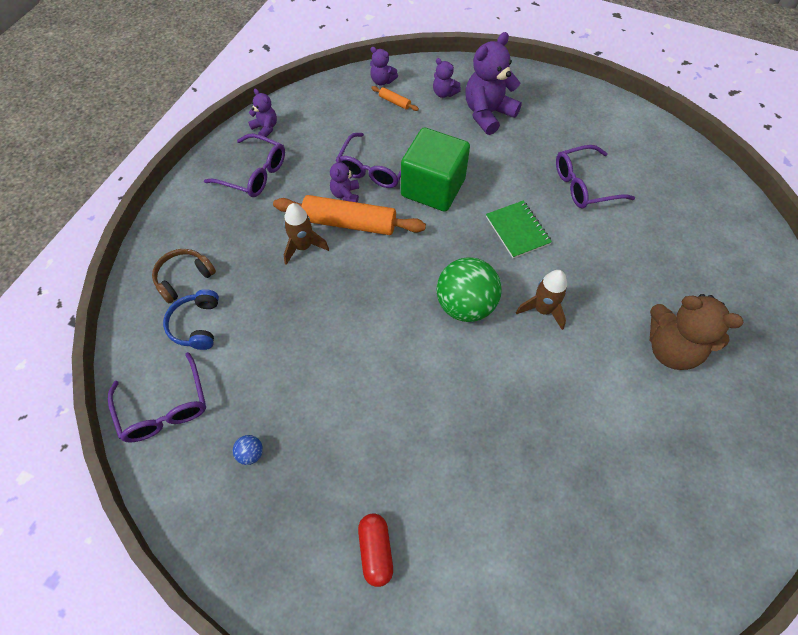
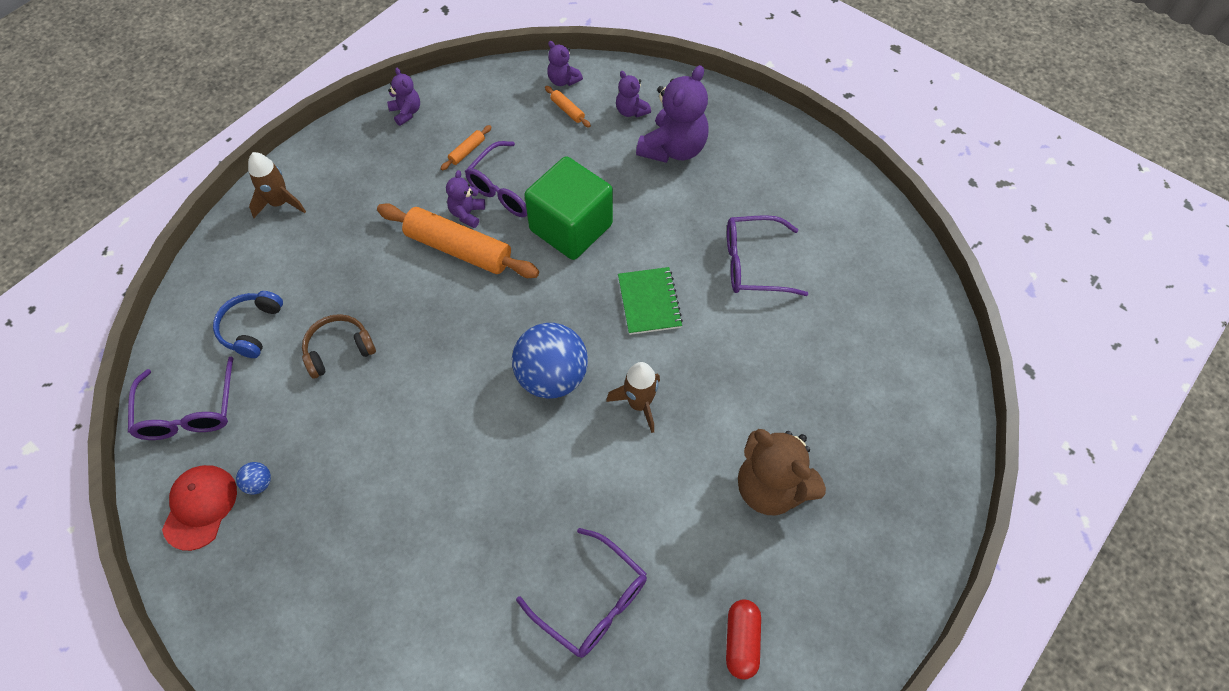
camera: 15 degrees right, 0 degrees up
brown headphones [152,249,216,303] -> brown headphones moved to [302,314,376,379]
purple glasses [204,133,285,197] -> purple glasses moved to [516,528,647,658]
brown rocket [284,203,329,265] -> brown rocket moved to [248,152,306,218]
red capsule [358,513,393,587] -> red capsule moved to [726,599,761,679]
green ball [436,257,502,322] -> blue ball [512,323,588,398]
purple teddy bear [466,32,522,135] -> purple teddy bear turned 150 degrees clockwise [636,65,709,163]
none -> red cap [162,465,237,551]
none -> orange rolling pin [440,125,492,170]

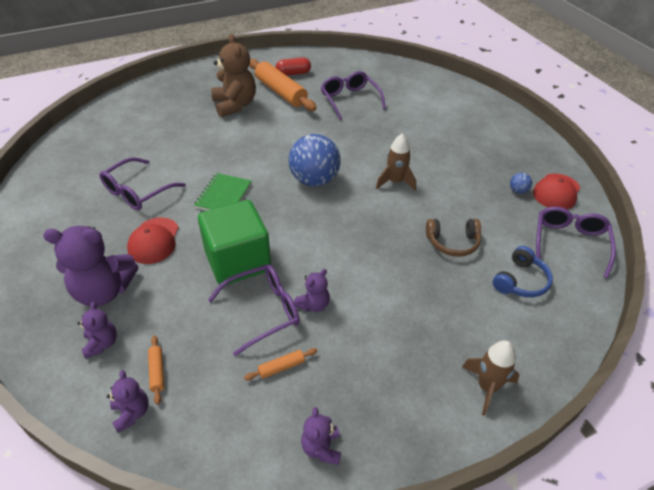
camera: 155 degrees left, 15 degrees down
orange rolling pin [377,203,539,278] -> orange rolling pin moved to [249,59,317,111]
brown rocket [606,362,660,433] -> brown rocket moved to [376,134,416,191]
purple teddy bear [636,65,709,163] -> purple teddy bear turned 150 degrees counterclockwise [43,226,138,306]
red capsule [726,599,761,679] -> red capsule turned 45 degrees clockwise [276,58,311,76]
purple glasses [727,215,808,296] -> purple glasses turned 105 degrees clockwise [100,157,186,210]
none -> red cap [127,217,179,264]

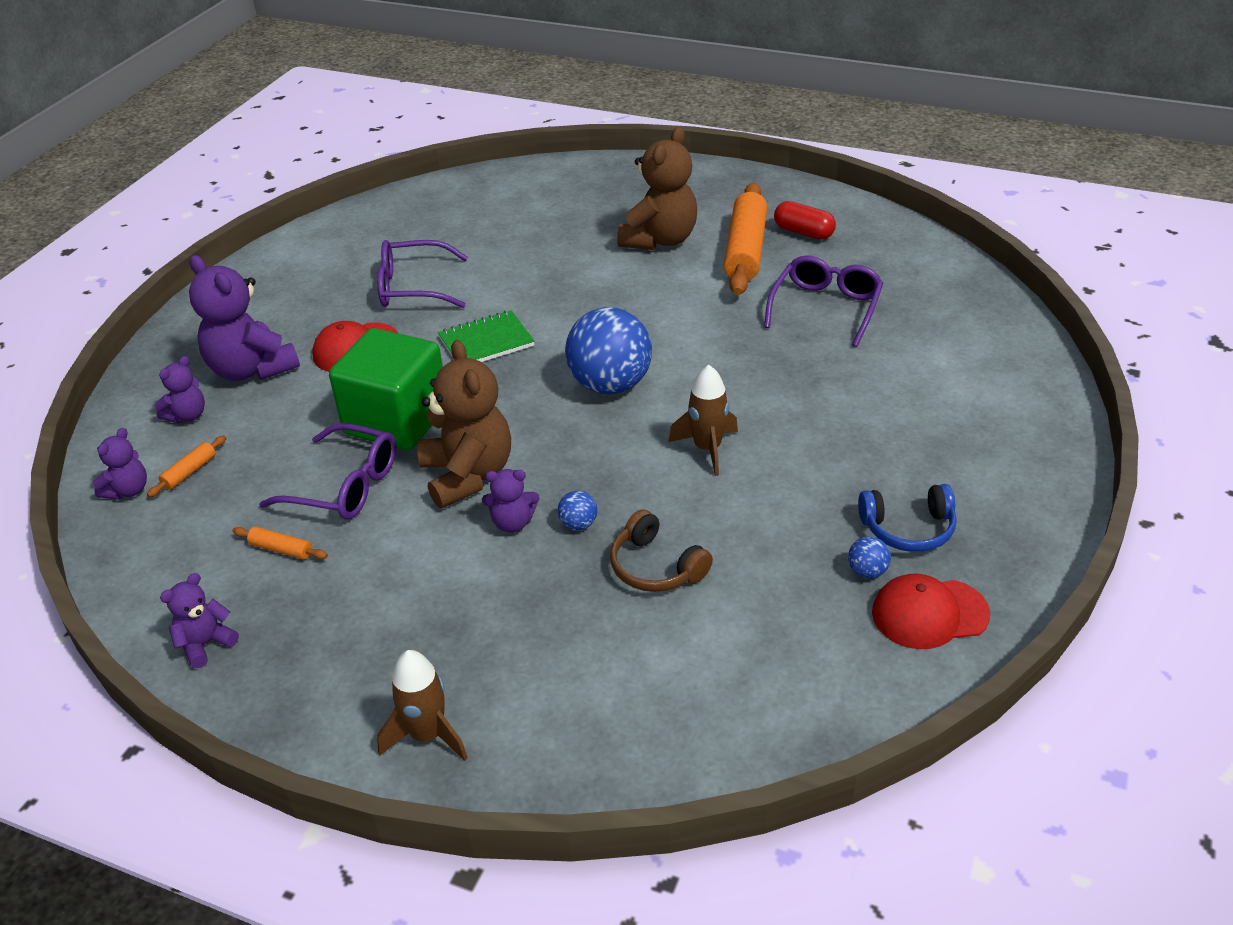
camera: 50 degrees right, 5 degrees down
purple teddy bear [294,269,330,312] -> purple teddy bear moved to [482,469,539,533]
blue headphones [493,246,553,297] -> blue headphones moved to [858,484,957,552]
purple glasses [536,207,616,278] -> none
none -> brown teddy bear [417,340,511,508]
none -> blue ball [558,490,597,530]

